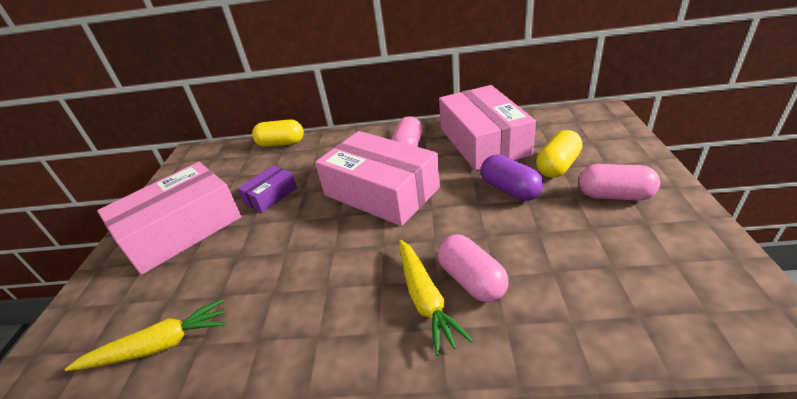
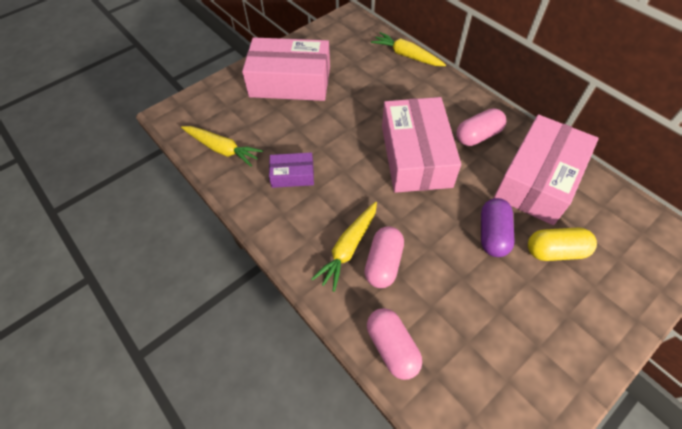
camera: 45 degrees right, 20 degrees up
purple box [238,165,297,213] -> purple box moved to [269,153,314,188]
yellow capsule [252,120,304,147] -> yellow carrot [371,32,446,66]
pink capsule [579,164,660,201] -> pink capsule moved to [367,308,422,380]

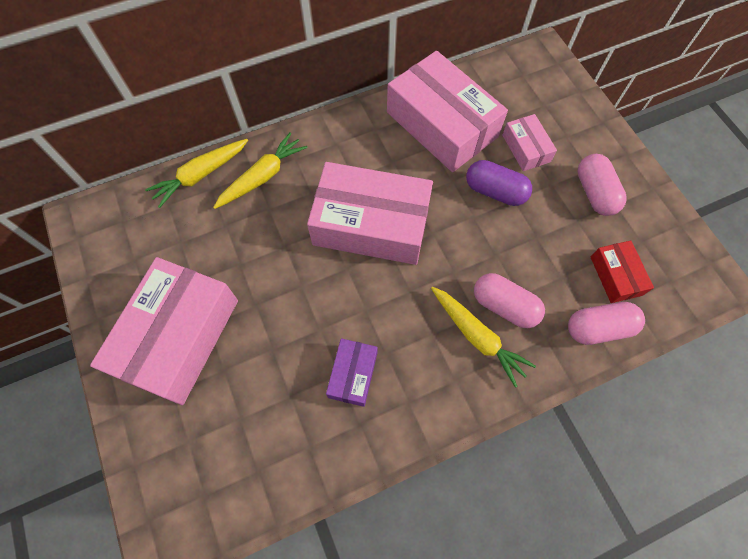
camera: 75 degrees left, 10 degrees up
yellow carrot [181,126,263,167] -> yellow carrot moved to [213,132,307,209]
pink capsule [456,108,506,146] -> pink capsule moved to [577,154,627,216]
yellow capsule [528,227,597,261] -> pink box [502,114,557,171]
none -> red box [590,240,654,303]

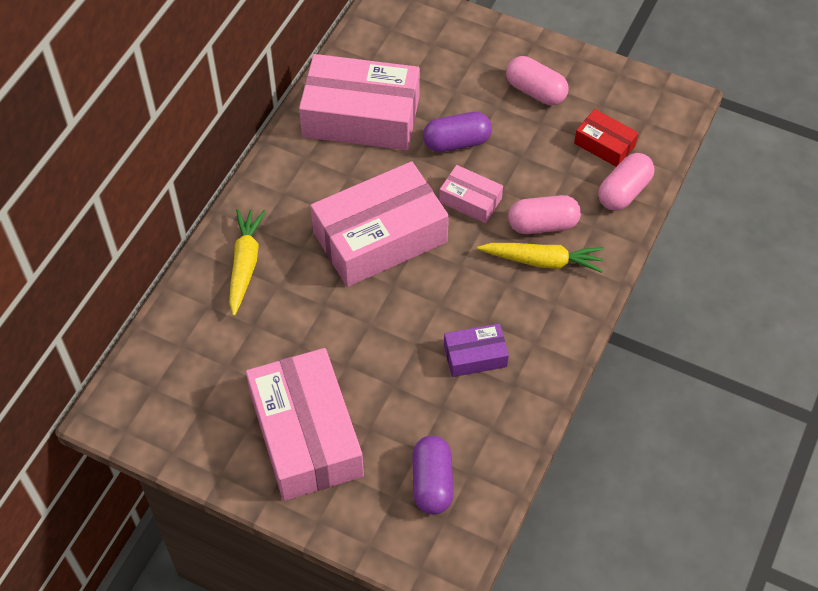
camera: 40 degrees left, 10 degrees down
yellow carrot [145,139,248,208] -> none
purple box [326,338,378,407] -> purple box turned 75 degrees counterclockwise [444,323,509,377]
pink box [502,114,557,171] -> pink box moved to [439,165,503,223]
none -> purple capsule [412,436,453,515]

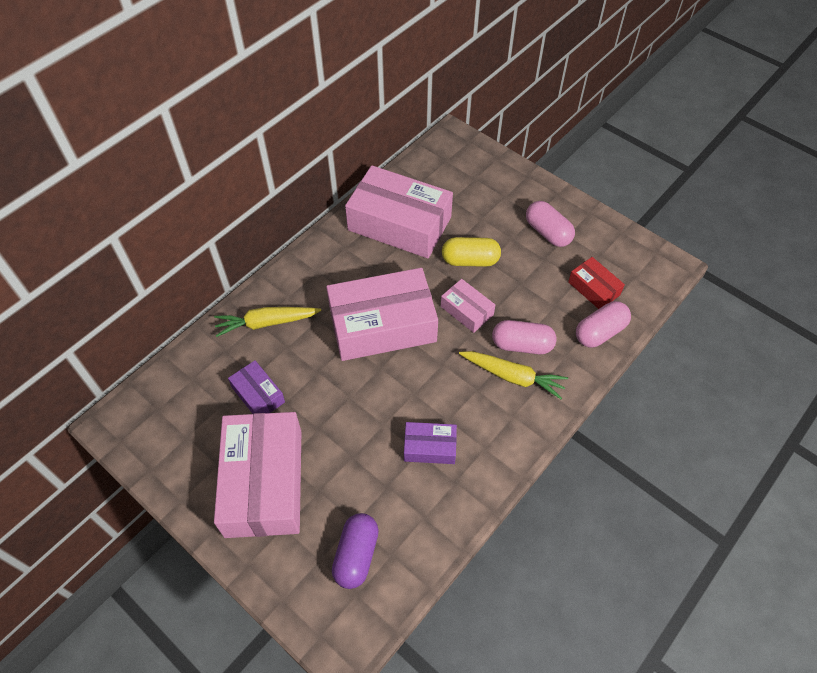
camera: 15 degrees right, 0 degrees up
yellow carrot [229,209,266,316] -> yellow carrot turned 120 degrees counterclockwise [214,307,321,337]
purple capsule [423,112,492,152] -> yellow capsule [442,237,501,267]
none -> purple box [228,360,285,414]

